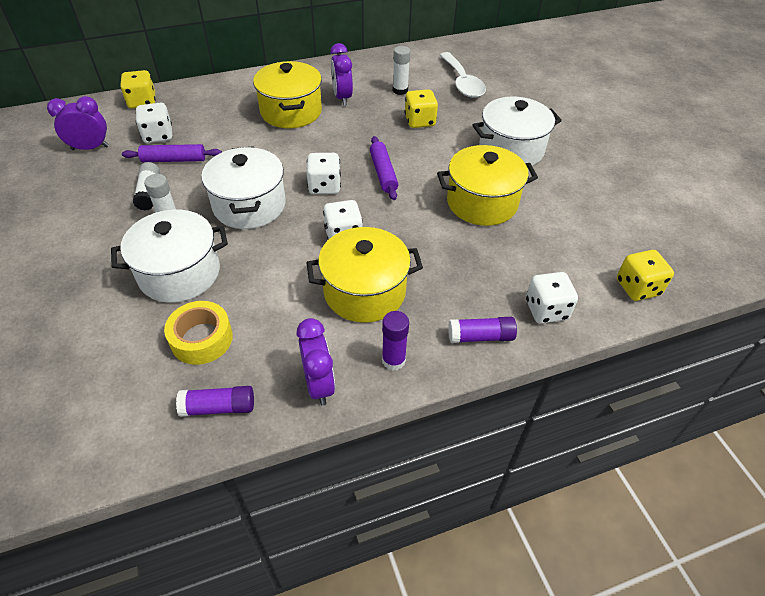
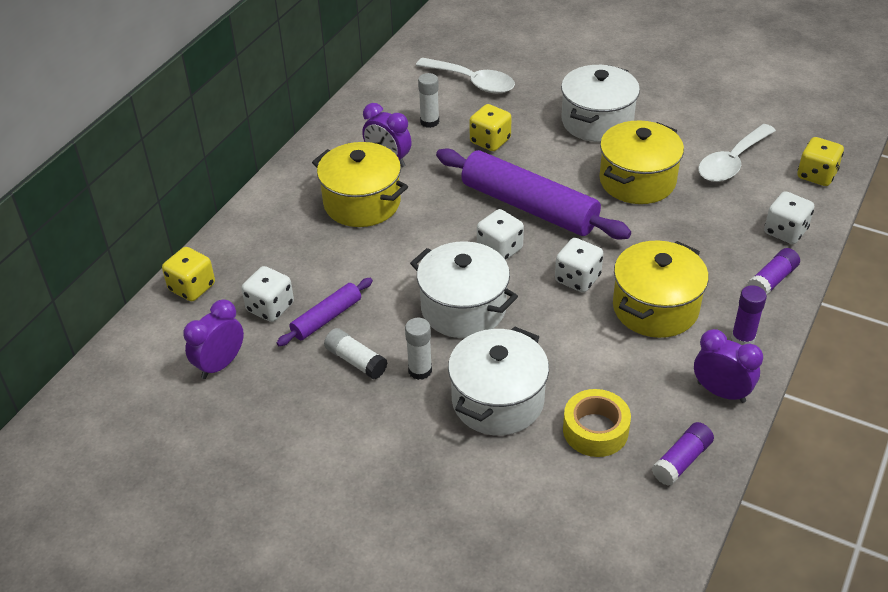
camera: 40 degrees left, 5 degrees down
purple rolling pin [370,136,398,200] -> purple rolling pin [436,148,631,239], size x1.99
none -> white spoon [698,124,776,182]

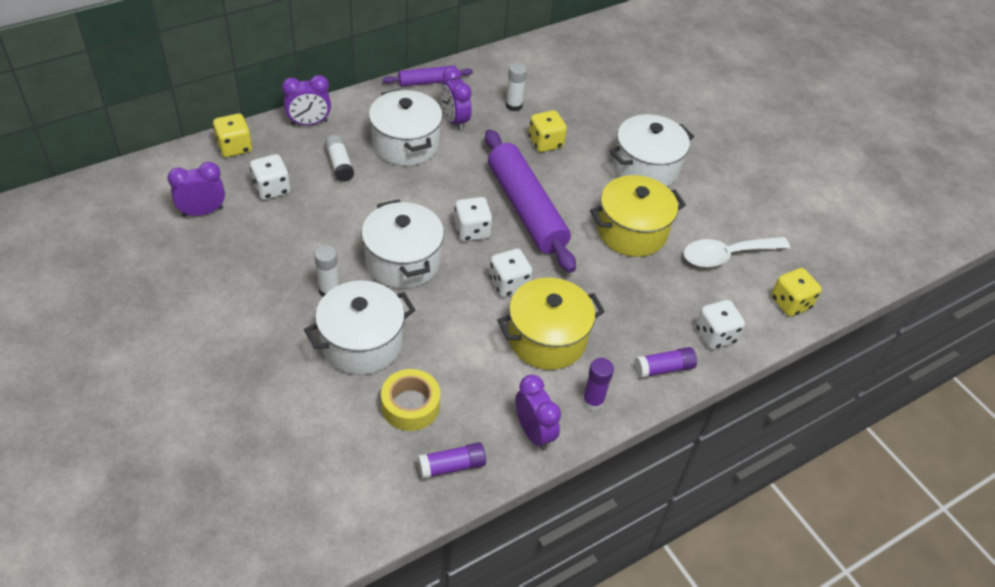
camera: 25 degrees right, 5 degrees up
purple rolling pin [277,278,373,346] -> purple rolling pin moved to [383,65,473,87]
yellow pot [312,142,408,227] -> white pot [369,89,443,166]
white glue stick [324,328,387,379] -> white glue stick moved to [325,135,354,182]
white spoon [416,58,515,93] -> none
none -> purple clock [282,75,331,125]

